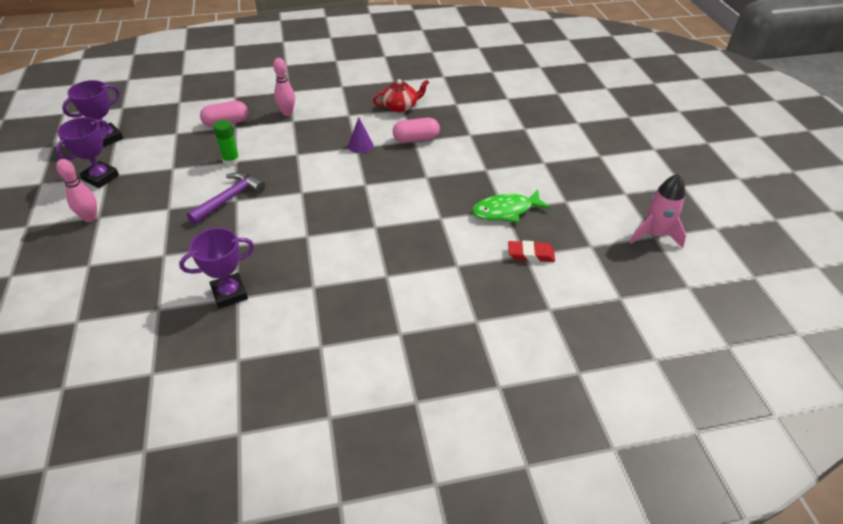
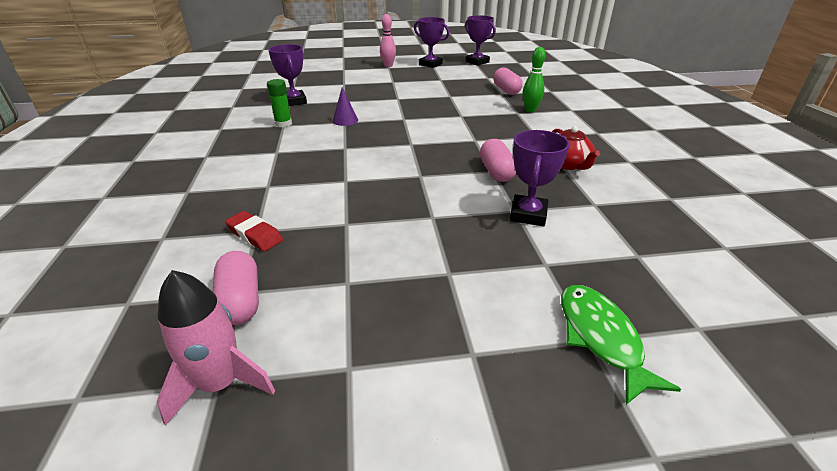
camera: 95 degrees right, 10 degrees down
purple hammer [187,172,265,224] -> none
green glue stick [213,120,240,166] -> green glue stick moved to [267,79,292,127]
pink bowling pin [273,58,295,116] -> green bowling pin [523,47,546,112]
purple cone [348,117,373,153] -> purple cone moved to [333,87,358,126]
green fish [472,190,551,223] -> green fish moved to [561,285,681,405]
red eraser [508,241,555,262] -> red eraser turned 60 degrees counterclockwise [225,211,283,252]
none -> pink capsule [212,251,259,325]
none -> purple trophy [510,130,570,226]

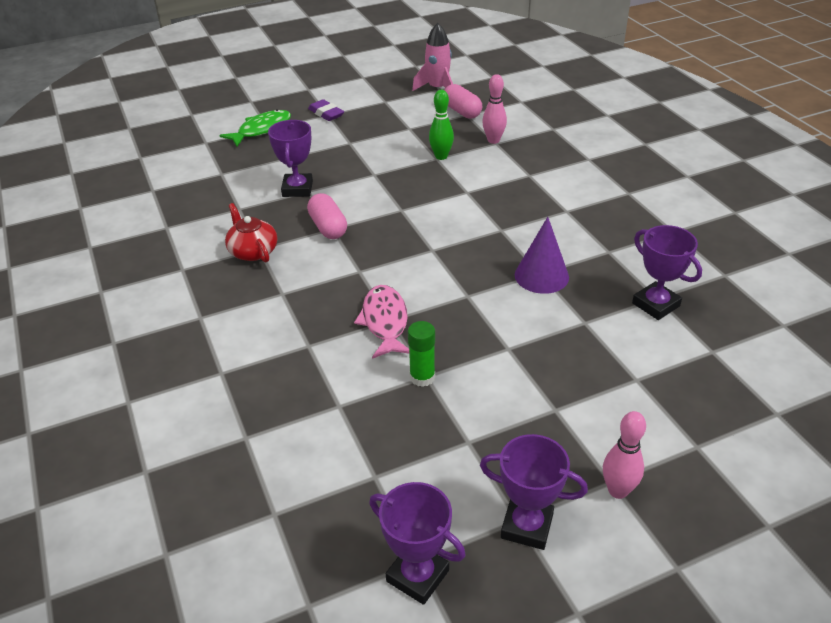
camera: 165 degrees right, 5 degrees up
red eraser [225,211,283,252] -> pink bowling pin [482,74,507,144]
green glue stick [267,79,292,127] -> green glue stick moved to [408,321,435,387]
purple cone [333,87,358,126] -> purple cone [515,217,569,294], size x1.54
pink capsule [493,67,523,95] -> none
green bowling pin [523,47,546,112] -> green bowling pin moved to [429,90,454,160]
green fish [561,285,681,405] -> green fish turned 105 degrees counterclockwise [219,109,291,146]
none -> purple eraser [308,99,344,121]
none -> pink fish [354,285,409,359]

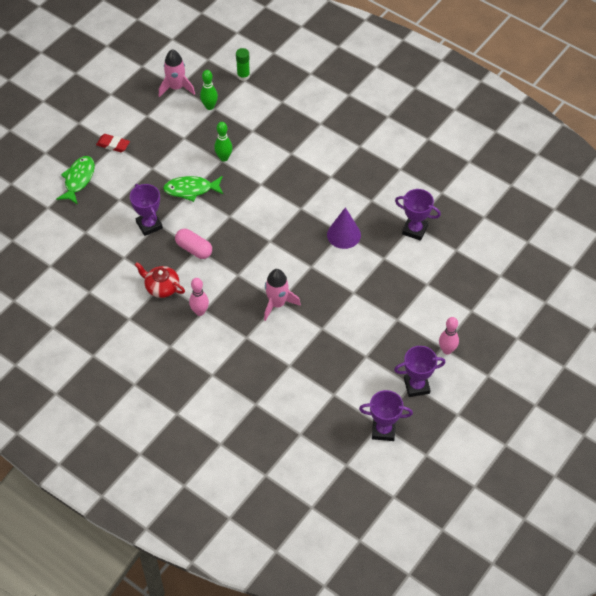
camera: 30 degrees left, 15 degrees up
purple eraser [308,99,344,121] -> red eraser [96,134,130,152]
pink fish [354,285,409,359] -> pink rocket [264,269,301,321]
green glue stick [408,321,435,387] -> green glue stick moved to [236,48,250,81]
pink capsule [445,84,483,119] -> green bowling pin [200,70,218,110]
pink bowling pin [482,74,507,144] -> pink bowling pin moved to [189,278,209,316]
none -> green fish [163,176,224,202]

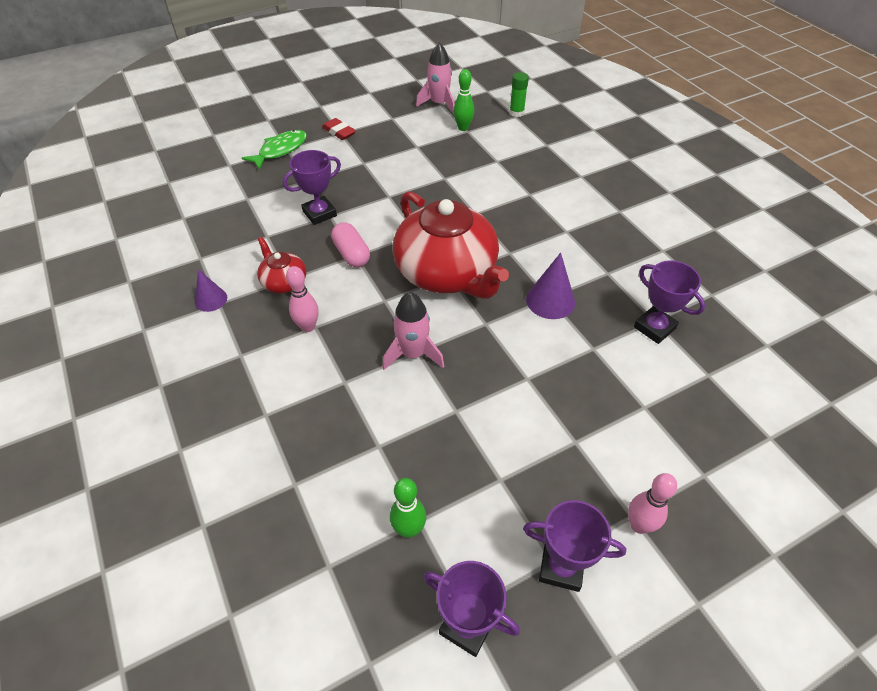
camera: 25 degrees right, 5 degrees down
purple trophy [130,184,163,236] -> purple trophy turned 60 degrees clockwise [283,150,341,225]
green fish [163,176,224,202] -> none
green bowling pin [214,122,232,162] -> green bowling pin moved to [390,478,426,538]
none -> purple cone [195,269,227,312]
none -> red teapot [393,191,509,299]

